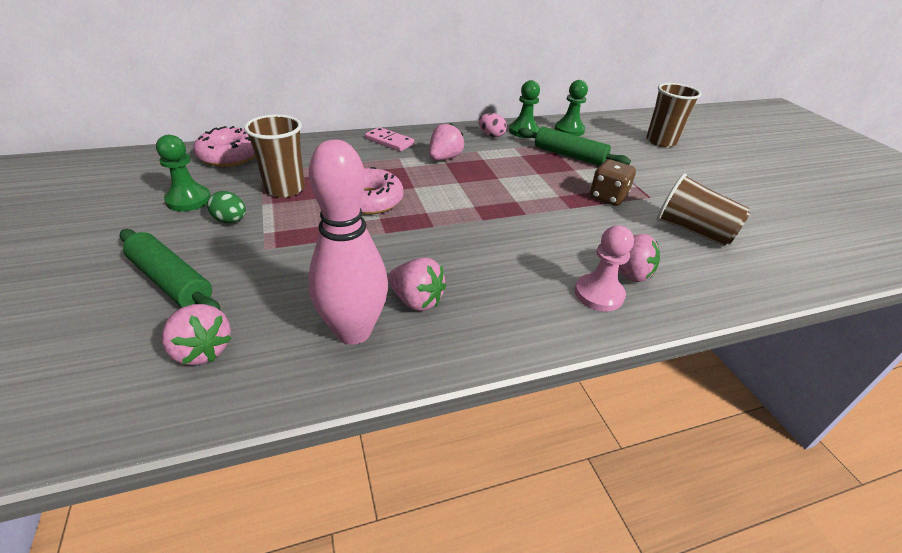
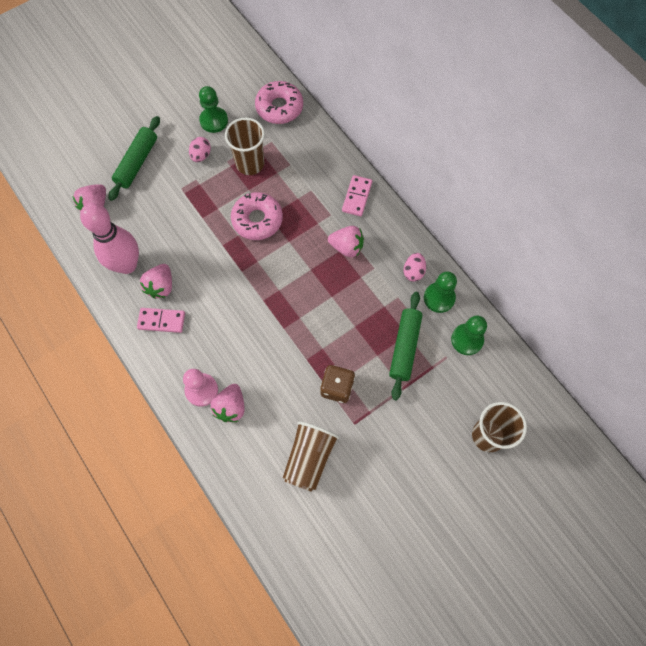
camera: 75 degrees right, 30 degrees up
green egg [207,191,246,223] -> pink egg [189,137,211,162]
none -> pink domino [137,308,185,333]

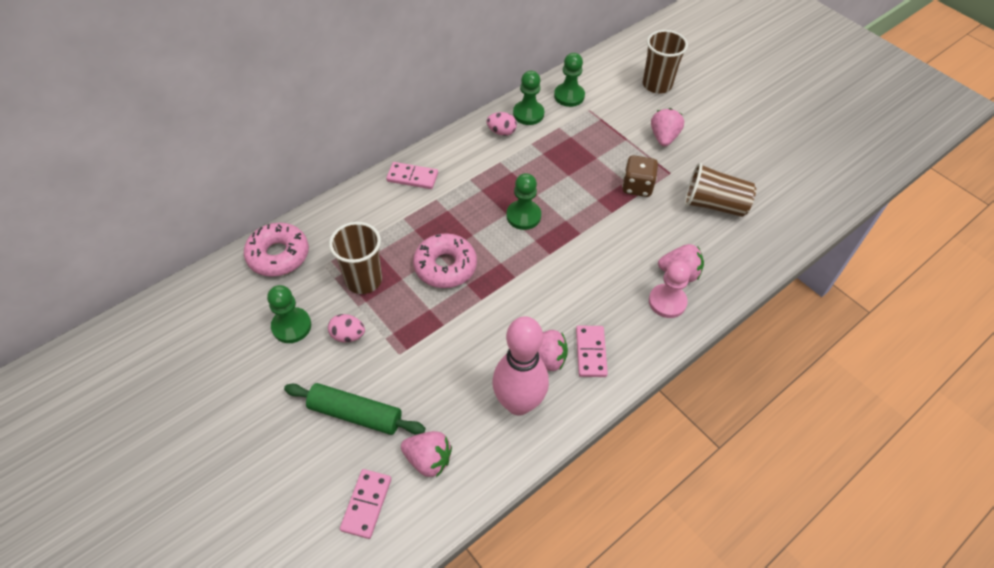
camera: 95 degrees left, 15 degrees down
pink strawberry [328,226,364,257] -> pink strawberry moved to [651,108,684,147]
green rolling pin [389,292,423,400] -> none
none -> pink domino [340,469,391,539]
none -> green pawn [506,173,541,230]

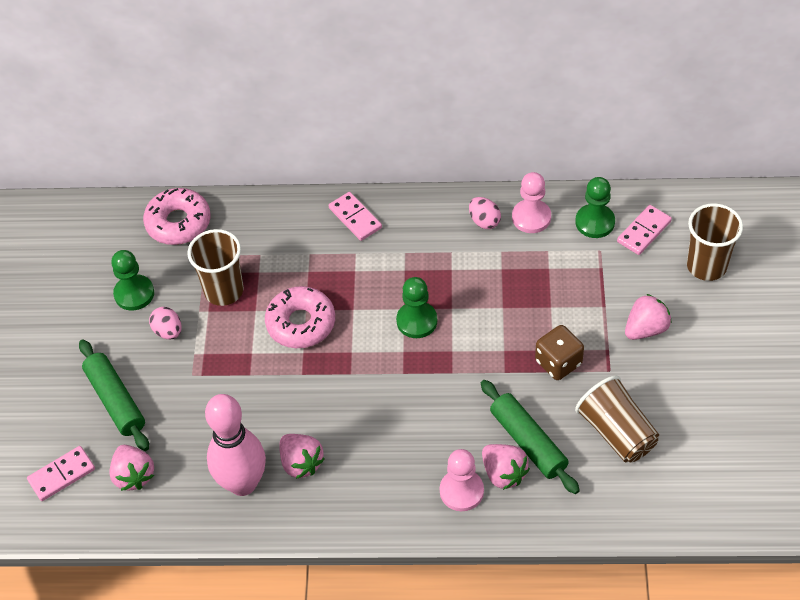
camera: 45 degrees right, 0 degrees up
green pawn [513,71,544,125] -> pink pawn [512,172,551,233]
pink domino [576,325,608,377] -> pink domino moved to [617,205,672,255]
none -> green rolling pin [481,380,580,494]

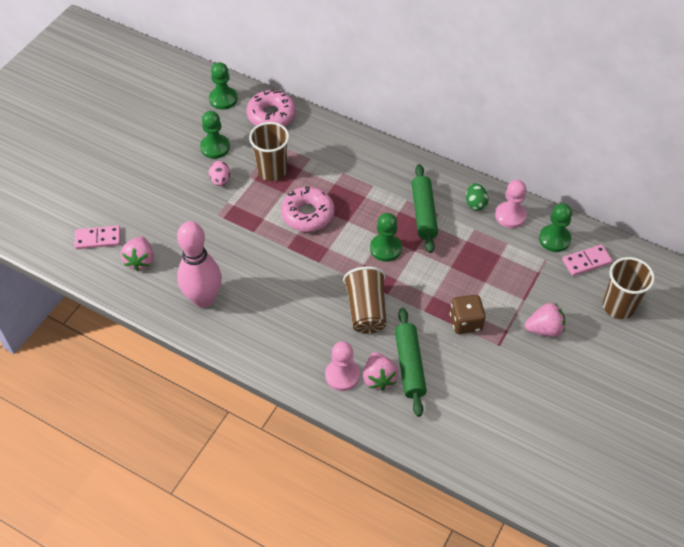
camera: 25 degrees right, 0 degrees up
green rolling pin [79,339,149,451] -> green rolling pin moved to [412,164,438,253]
pink strawberry [279,434,325,479] -> none
pink domino [329,192,382,241] -> none
pink egg [469,197,501,229] -> green egg [466,183,488,211]
brown cup [575,376,659,463] -> brown cup moved to [343,266,387,334]
none -> green pawn [209,62,238,110]

